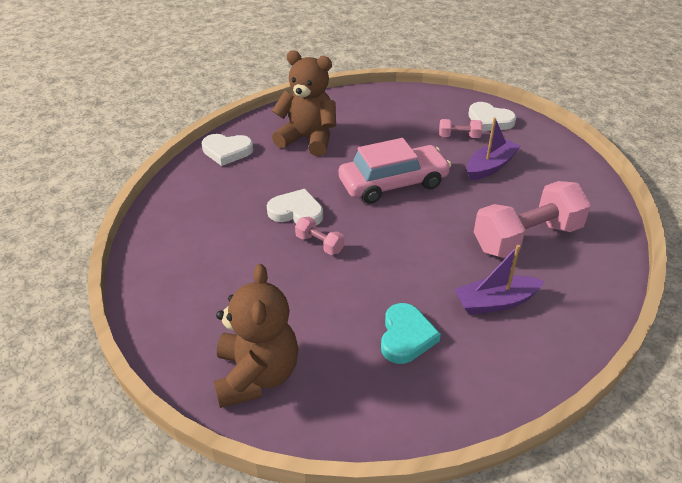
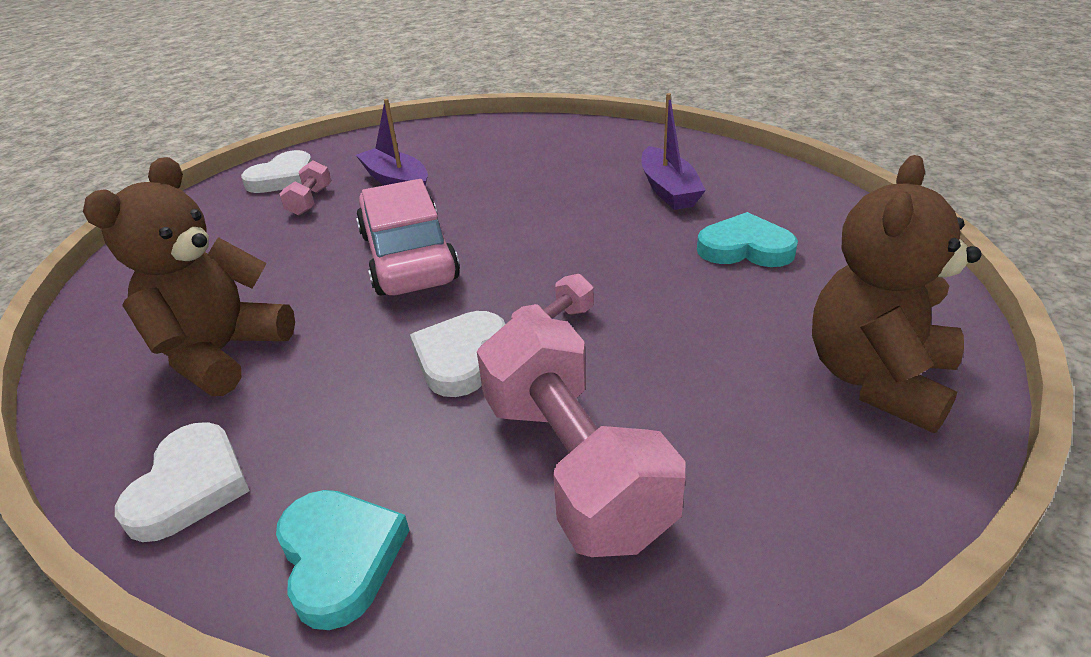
camera: 85 degrees left, 5 degrees down
brown teddy bear [214,264,298,408] -> brown teddy bear turned 60 degrees counterclockwise [812,155,982,433]
pink dumbbell [474,181,591,258] -> pink dumbbell moved to [477,313,685,557]
none -> turquoise heart [276,490,409,630]

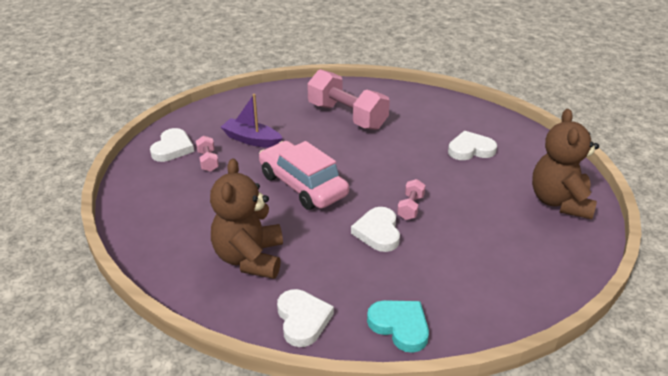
camera: 25 degrees left, 0 degrees up
pink dumbbell [477,313,685,557] -> pink dumbbell moved to [307,69,390,130]
purple boat [641,93,706,210] -> none
turquoise heart [697,212,798,267] -> white heart [448,131,497,160]

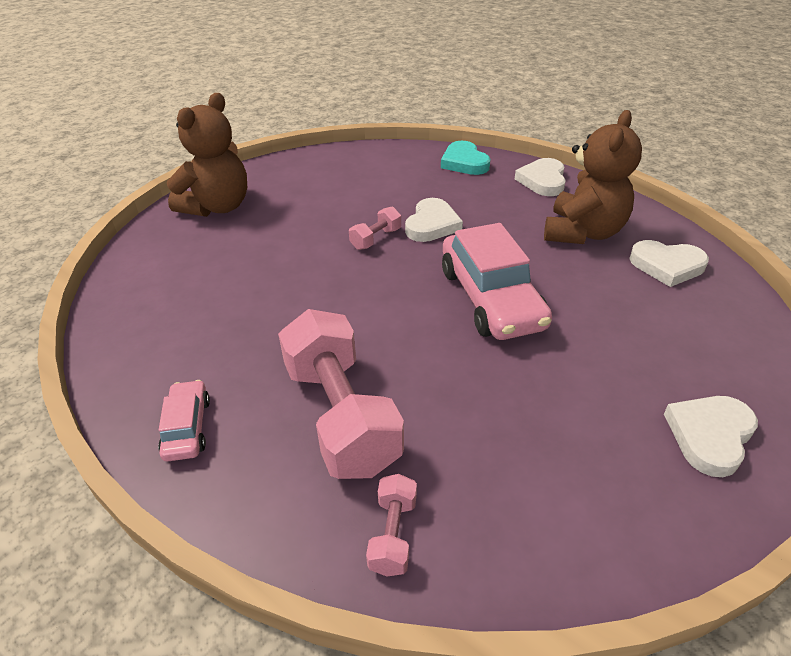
camera: 155 degrees left, 5 degrees up
pink dumbbell [196,136,219,172] -> pink dumbbell moved to [366,474,417,577]
purple boat [221,94,283,148] -> none
white heart [448,131,497,160] -> white heart moved to [629,240,709,287]
none -> pink car [158,380,210,462]

